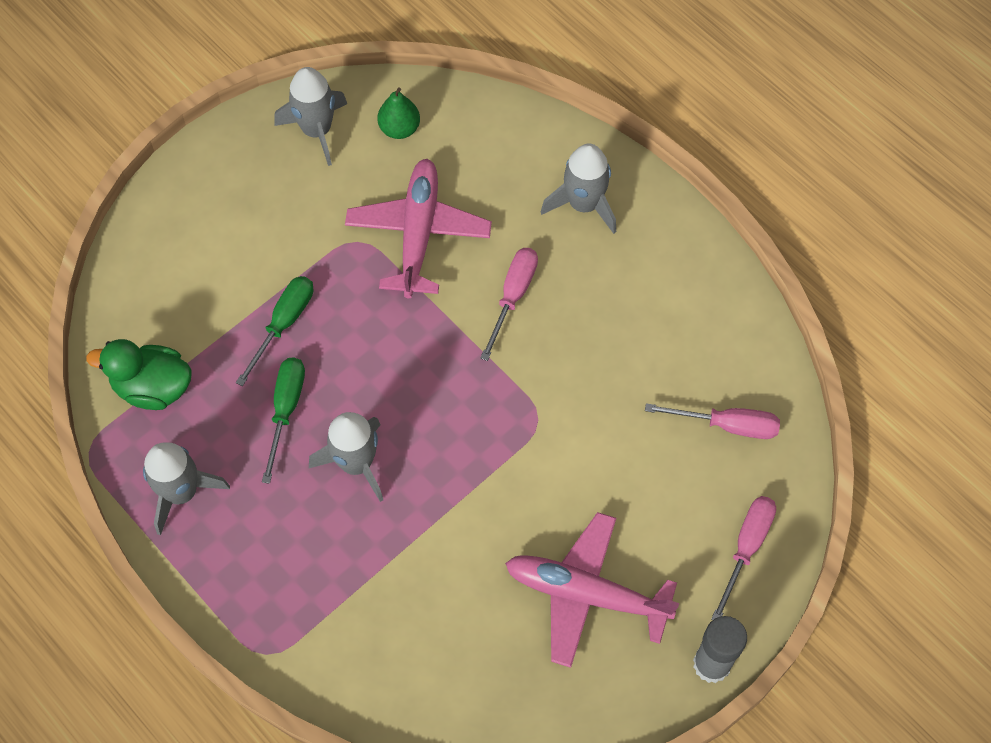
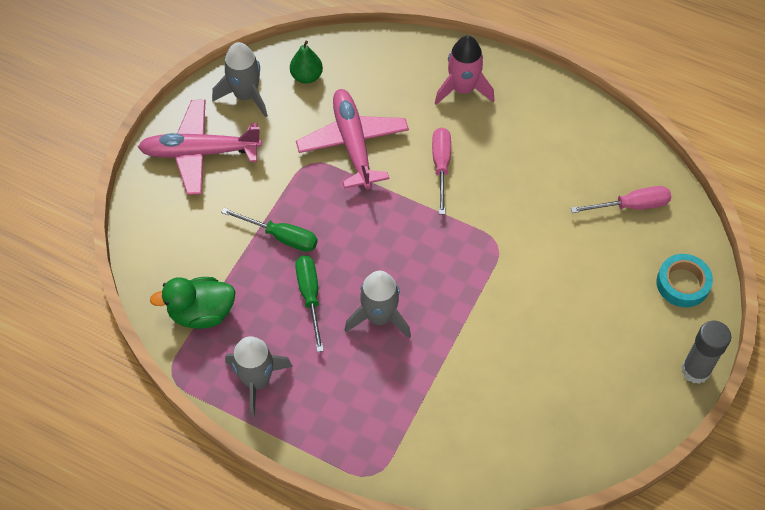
camera: 20 degrees left, 5 degrees down
green screwdriver [236,276,313,386] -> green screwdriver turned 105 degrees clockwise [221,208,318,252]
pink plane [505,512,679,668] -> pink plane moved to [138,100,262,195]
grey rocket [541,144,616,234] -> pink rocket [435,36,494,105]
pink screwdriver [711,496,776,620] -> turquoise tape [656,254,713,307]

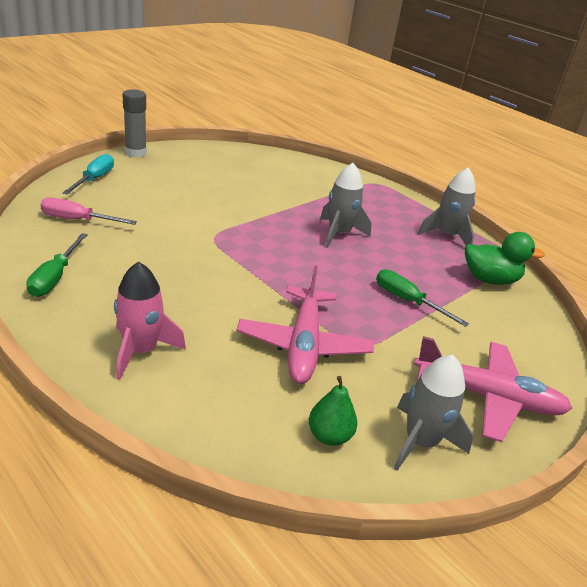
camera: 165 degrees left, 25 degrees down
green screwdriver [295,256,324,352] -> green screwdriver moved to [26,233,88,297]
pink screwdriver [432,127,451,215] -> none
turquoise tape [656,254,713,307] -> turquoise screwdriver [62,154,114,195]

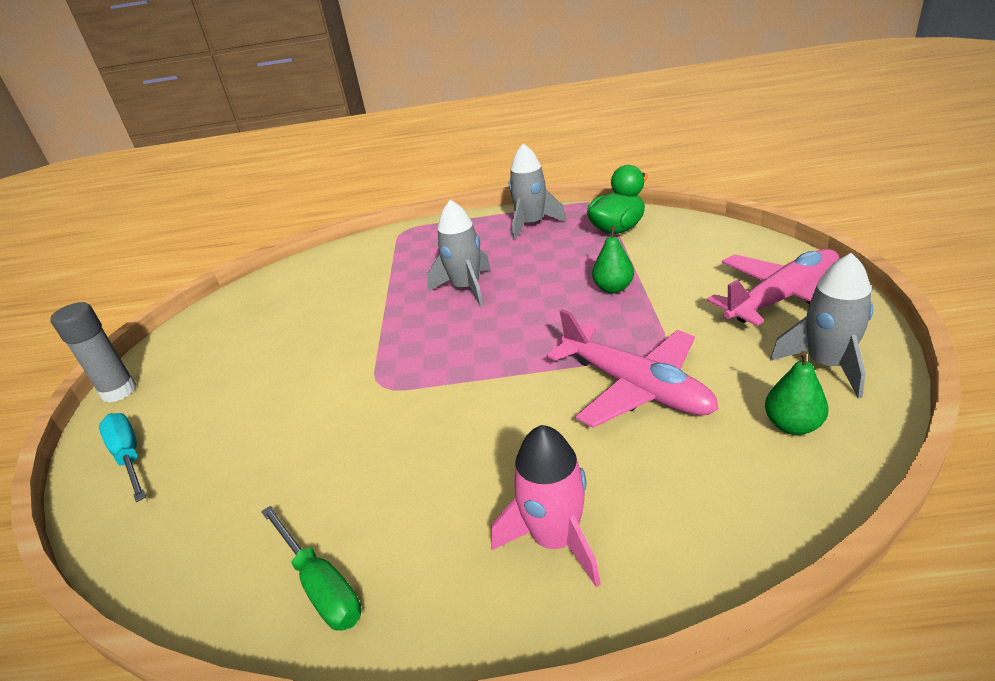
camera: 40 degrees left, 0 degrees up
pink screwdriver [40,197,137,225] -> none
green screwdriver [376,269,469,327] -> green pear [592,226,634,293]

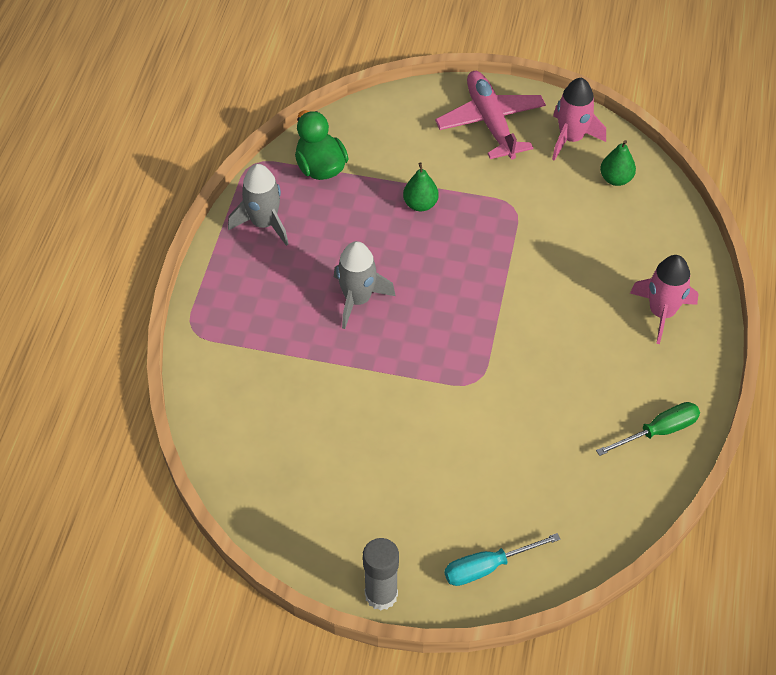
camera: 80 degrees left, 20 degrees up
pink plane [547,309,719,428] -> none
grey rocket [770,253,873,399] -> pink rocket [552,78,606,161]

